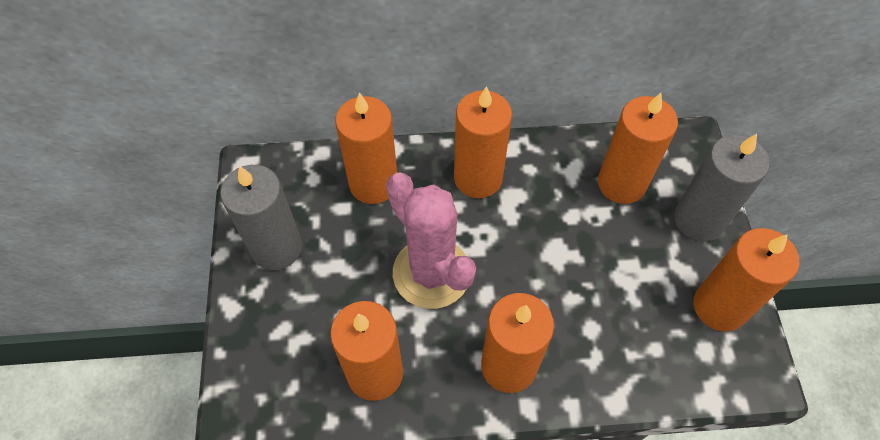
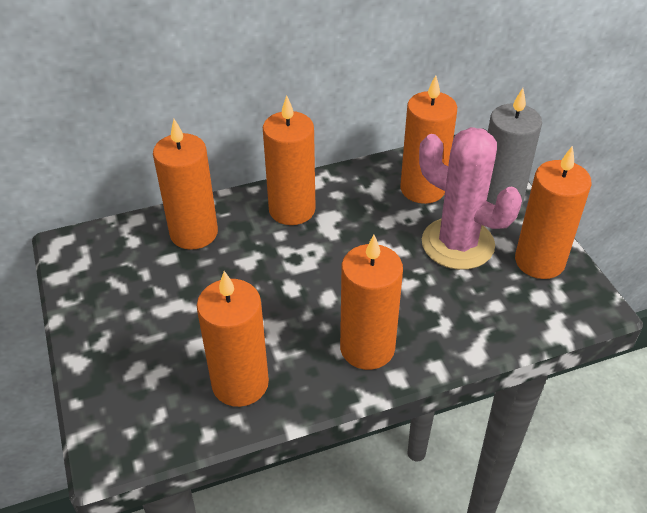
camera: 15 degrees left, 15 degrees down
grey candle [220,165,302,270] -> none
pink cactus [386,173,476,309] -> pink cactus moved to [419,127,522,270]

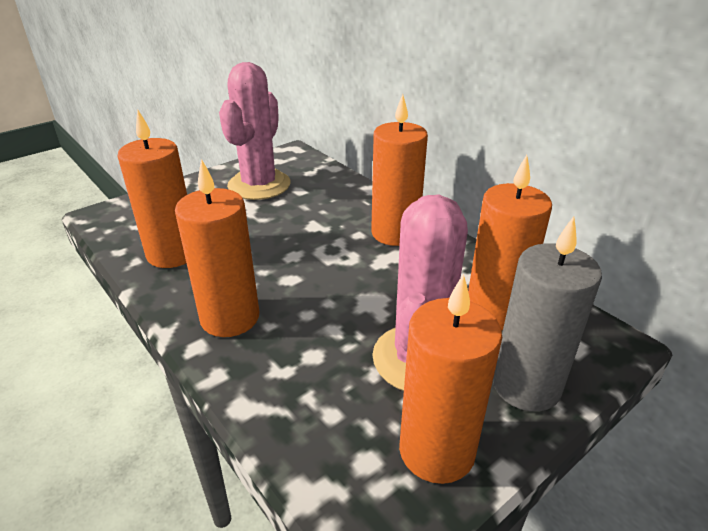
camera: 70 degrees right, 10 degrees down
orange candle [153,119,218,250] -> none
none -> pink cactus [219,62,290,200]

